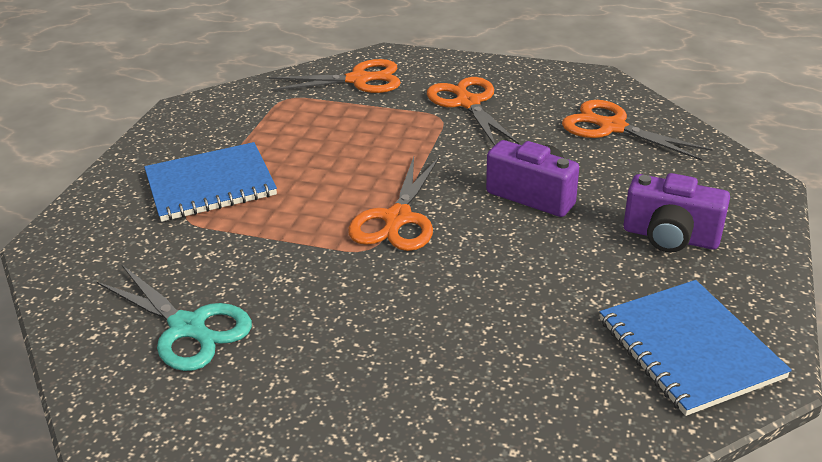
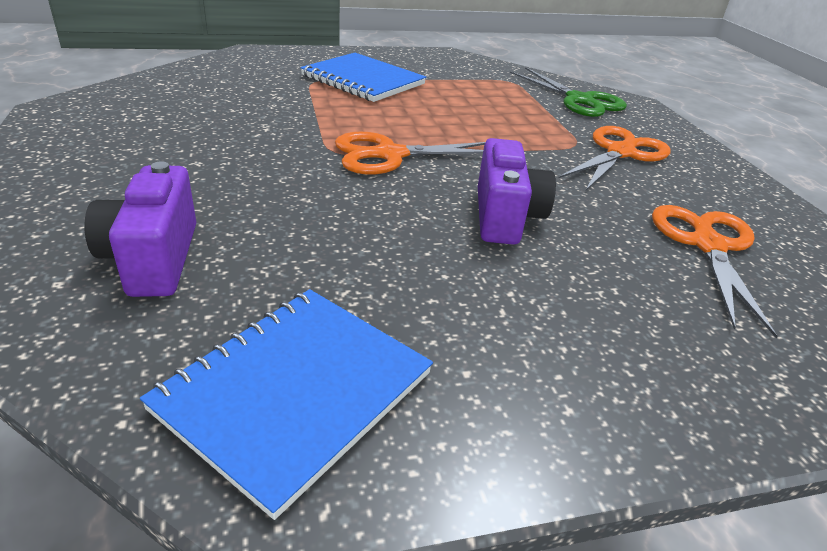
camera: 55 degrees right, 0 degrees up
turquoise scissors [97,265,252,371] -> none
orange scissors [269,59,401,93] -> green scissors [510,67,627,117]
purple camera [623,173,730,252] -> purple camera moved to [84,161,196,297]

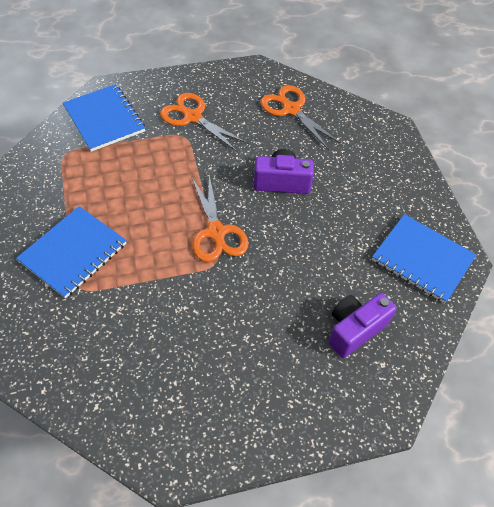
camera: 90 degrees left, 20 degrees up
purple camera [84,161,196,297] -> purple camera turned 150 degrees clockwise [329,293,397,358]
green scissors [510,67,627,117] -> blue notebook [63,84,145,152]
orange scissors [652,205,778,339] -> orange scissors turned 45 degrees clockwise [261,85,341,150]

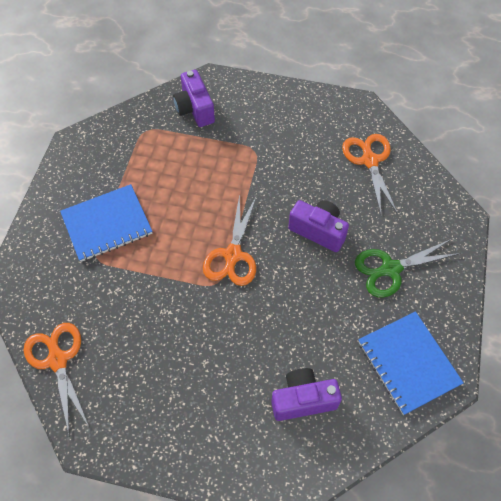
camera: 30 degrees right, 5 degrees up
blue notebook [63,84,145,152] -> purple camera [173,70,215,127]
orange scissors [160,93,249,152] -> orange scissors moved to [24,323,89,434]
none -> green scissors [355,239,461,298]

